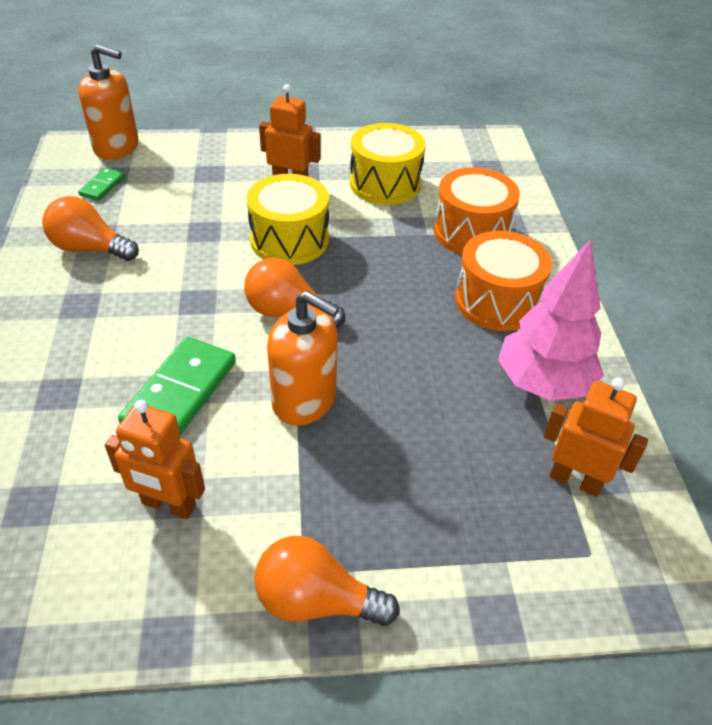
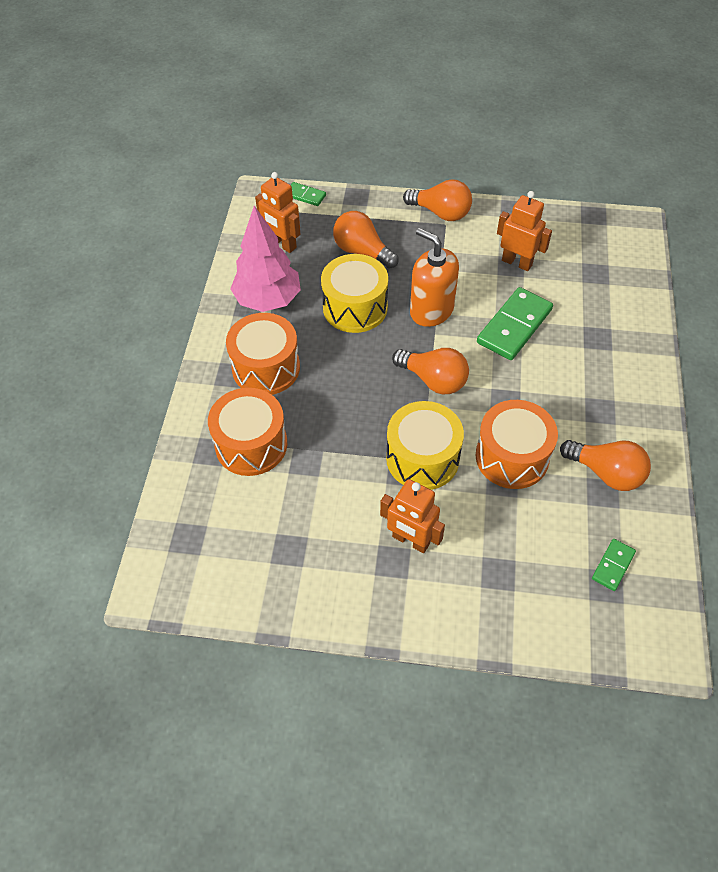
camera: 165 degrees left, 10 degrees up
orange soap dispenser [78,44,138,160] -> none
yellow drum [350,123,426,205] -> yellow drum moved to [321,254,388,333]
none -> green domino [291,182,326,206]
none -> orange light bulb [333,211,399,269]
none -> orange drum [475,400,558,489]

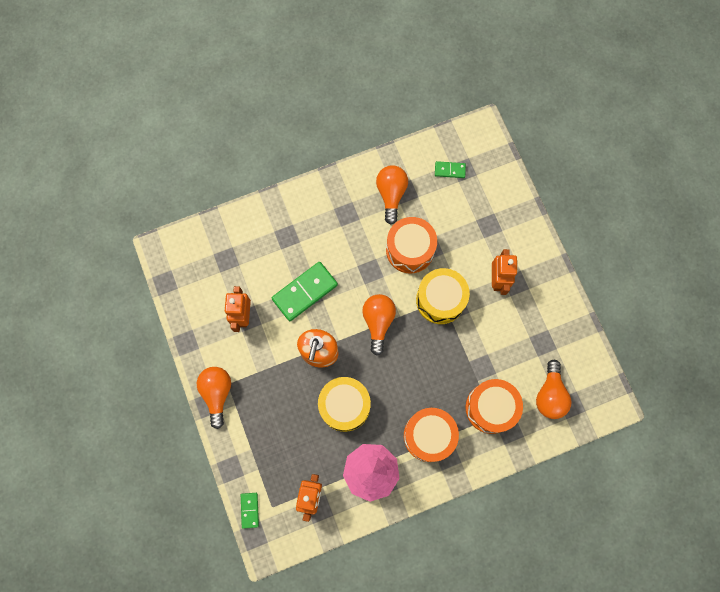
camera: 120 degrees left, 20 degrees up
orange light bulb [333,211,399,269] -> orange light bulb moved to [536,360,572,419]
green domino [477,287,553,360] -> green domino turned 45 degrees counterclockwise [272,262,338,321]

